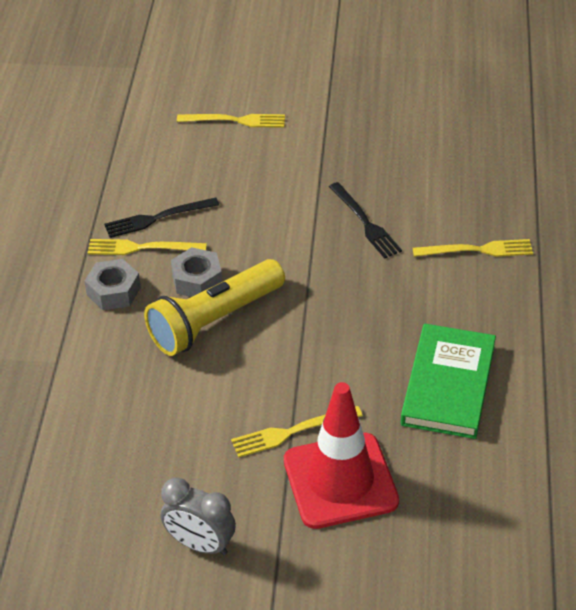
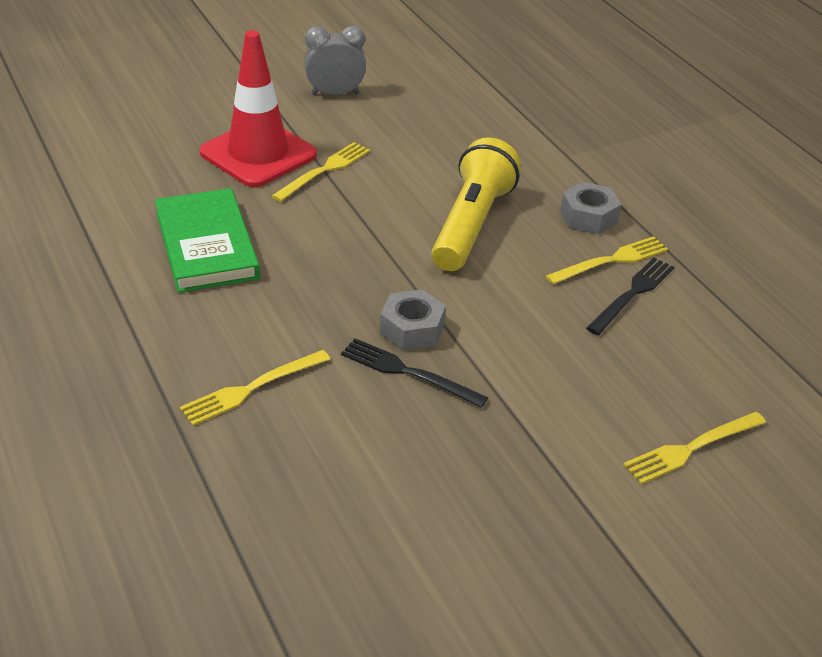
camera: 145 degrees right, 5 degrees down
grey nut [171,247,222,297] -> grey nut moved to [380,289,446,351]

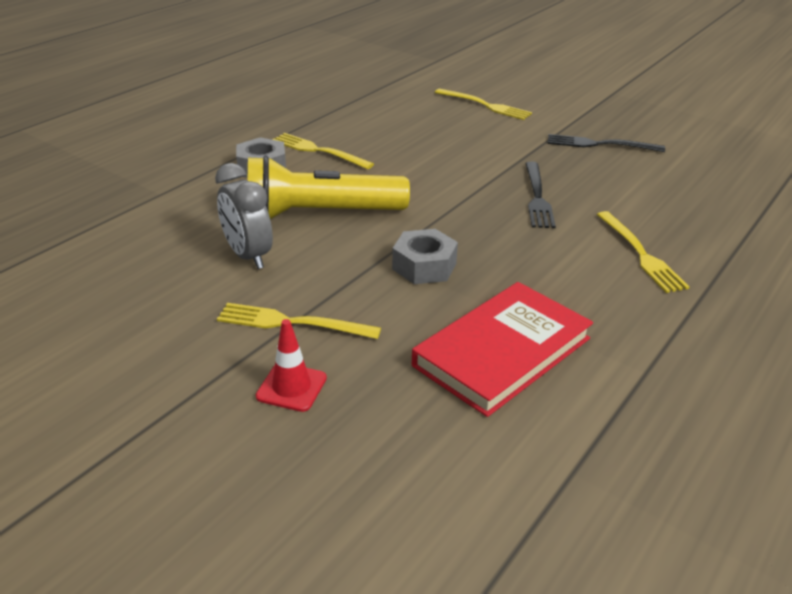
camera: 115 degrees left, 5 degrees down
green book [155,188,260,293] -> red book [412,282,593,417]
yellow fork [180,350,331,426] -> yellow fork turned 45 degrees clockwise [597,211,689,293]
red traffic cone [199,31,317,187] -> red traffic cone [256,319,327,412], size x0.44
grey clock [304,26,366,95] -> grey clock moved to [215,163,273,269]
grey nut [380,289,446,351] -> grey nut moved to [392,229,458,284]
black fork [586,258,675,335] -> black fork moved to [548,134,665,152]

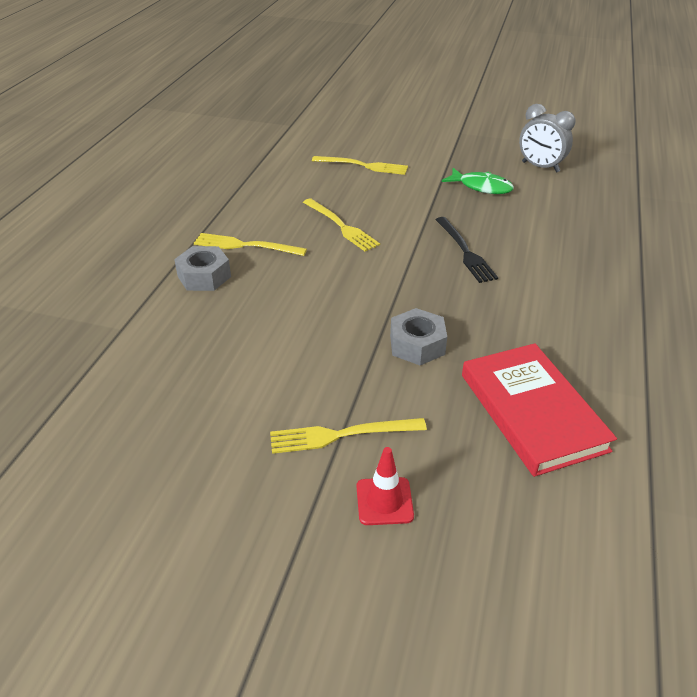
camera: 20 degrees left, 5 degrees up
grey clock [215,163,273,269] -> grey clock moved to [519,104,576,172]
yellow flashlight [248,156,410,219] -> none
red book [412,282,593,417] -> red book turned 45 degrees counterclockwise [462,343,617,477]
black fork [548,134,665,152] -> green fish [442,168,514,194]
yellow fork [597,211,689,293] -> yellow fork moved to [303,198,380,252]

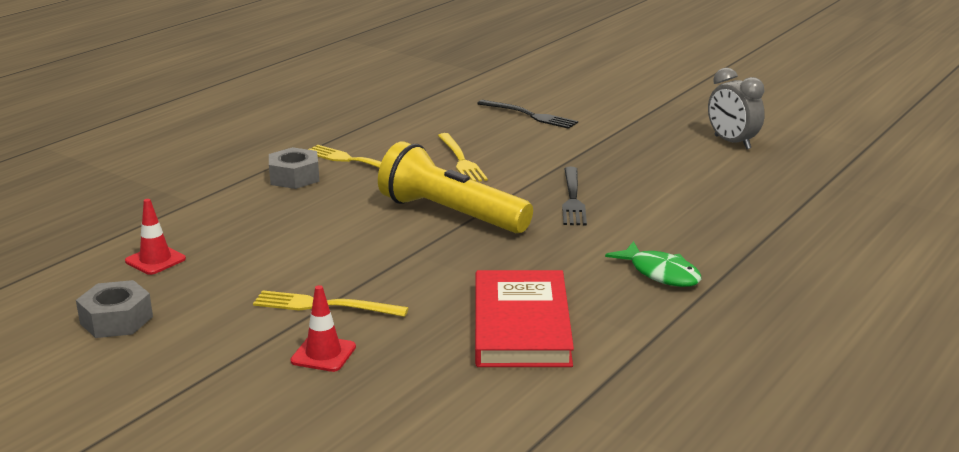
camera: 20 degrees right, 15 degrees down
yellow fork [312,156,408,175] -> black fork [477,100,578,129]
grey nut [390,308,447,365] -> grey nut moved to [76,280,153,338]
green fish [442,168,514,194] -> green fish moved to [605,241,701,287]
none -> red traffic cone [125,199,186,275]
none -> yellow flashlight [378,141,533,233]

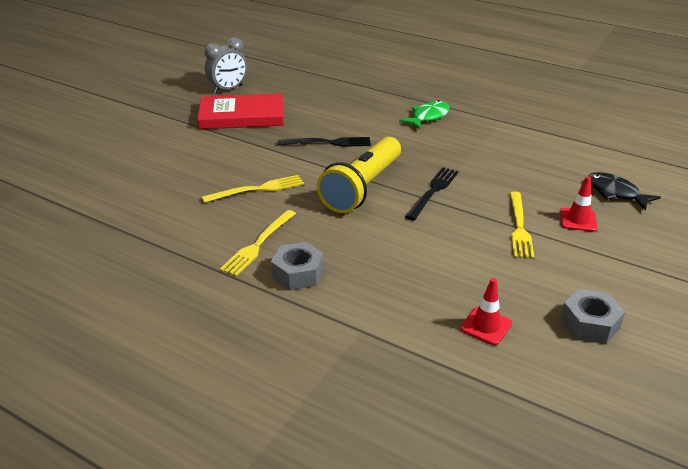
camera: 95 degrees left, 10 degrees up
red book [475,270,574,367] -> red book moved to [197,93,284,129]
black fork [477,100,578,129] -> black fork moved to [405,167,459,220]
none -> black fish [588,172,661,211]

